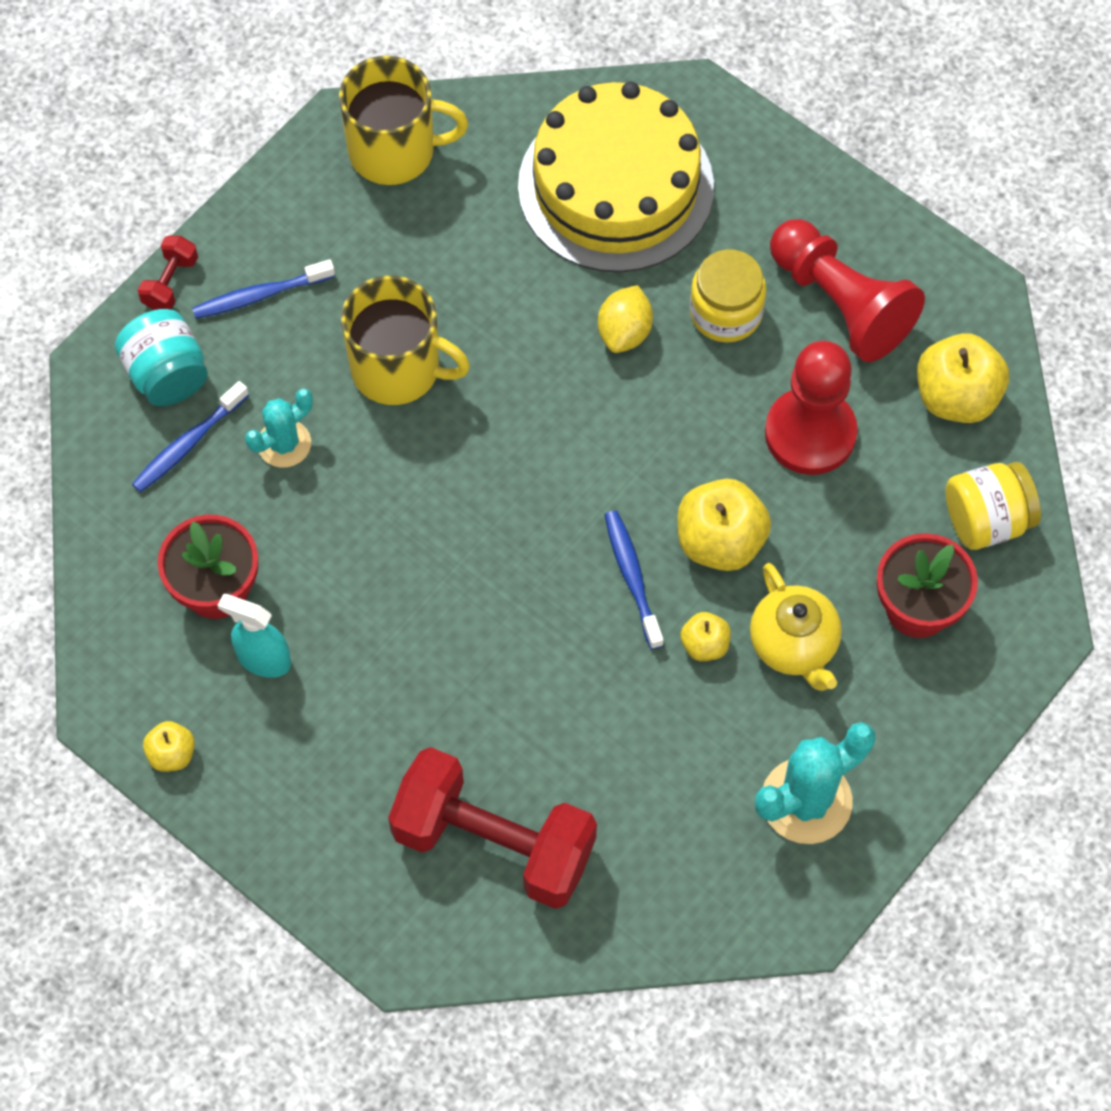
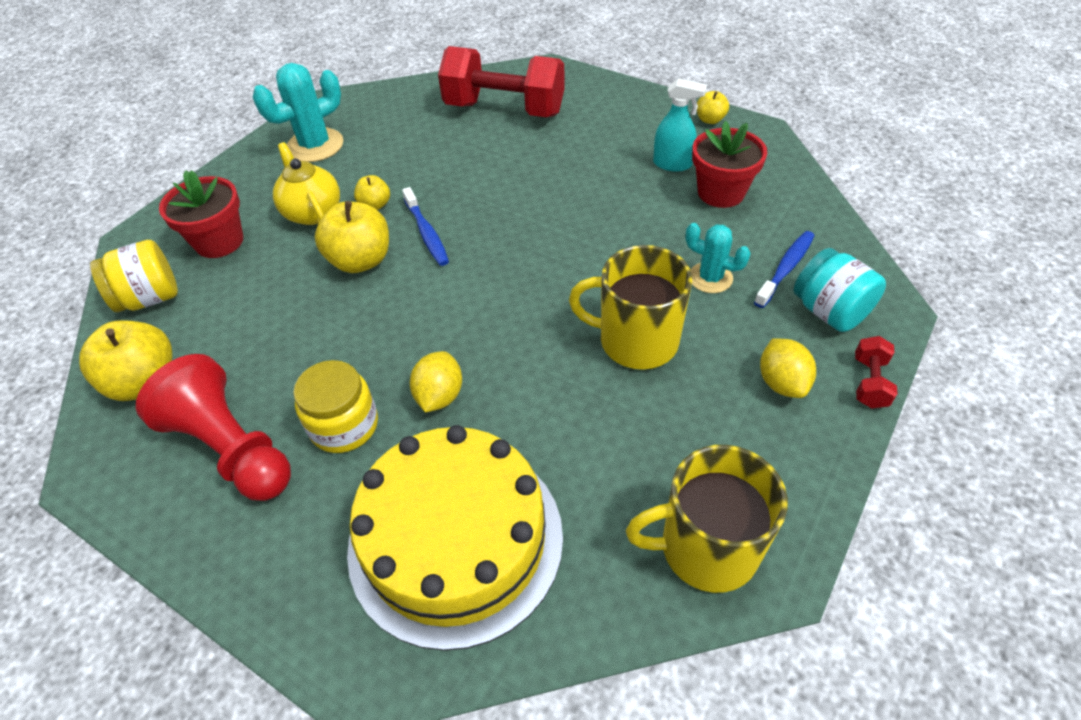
camera: 175 degrees right, 15 degrees down
blue toothbrush [192,259,335,319] -> yellow lemon [760,338,816,398]
turquoise cactus [245,389,313,468] -> turquoise cactus turned 75 degrees clockwise [685,223,751,293]
red pawn [765,341,858,475] -> none

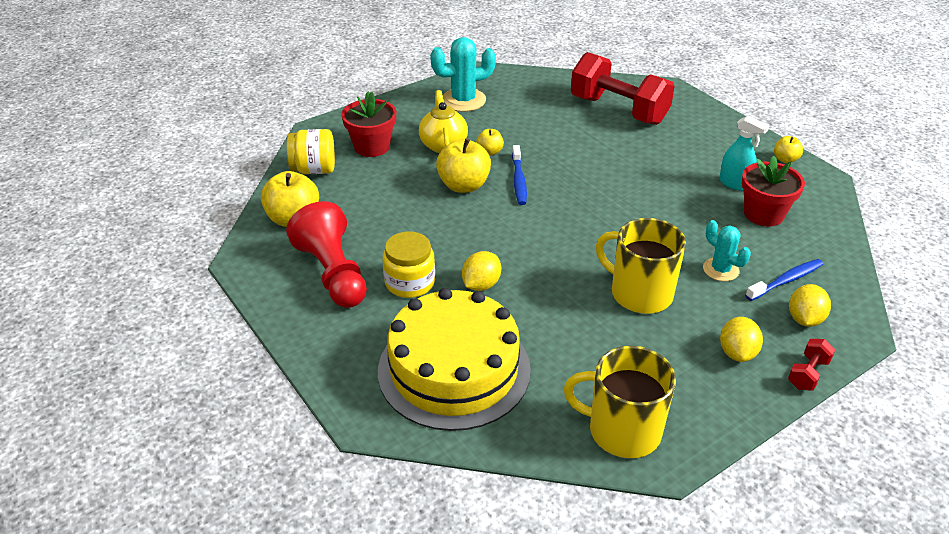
camera: 20 degrees right, 10 degrees down
turquoise jar [794,248,886,332] -> yellow lemon [789,284,831,327]

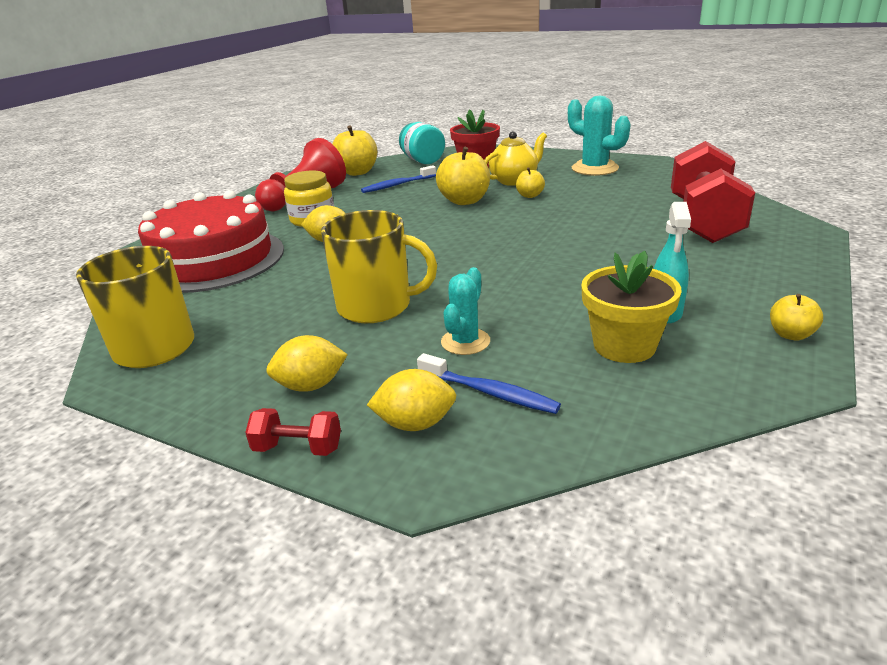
camera: 65 degrees right, 10 degrees down
yellow jar [287,129,335,174] -> turquoise jar [399,122,445,164]
yellow cake [378,288,531,431] -> red cake [138,190,284,293]
blue toothbrush [512,145,527,205] -> blue toothbrush moved to [361,165,436,193]
yellow mug [596,218,686,314] -> yellow mug turned 90 degrees clockwise [321,210,437,323]
red flower pot [741,155,805,227] -> yellow flower pot [581,251,682,363]

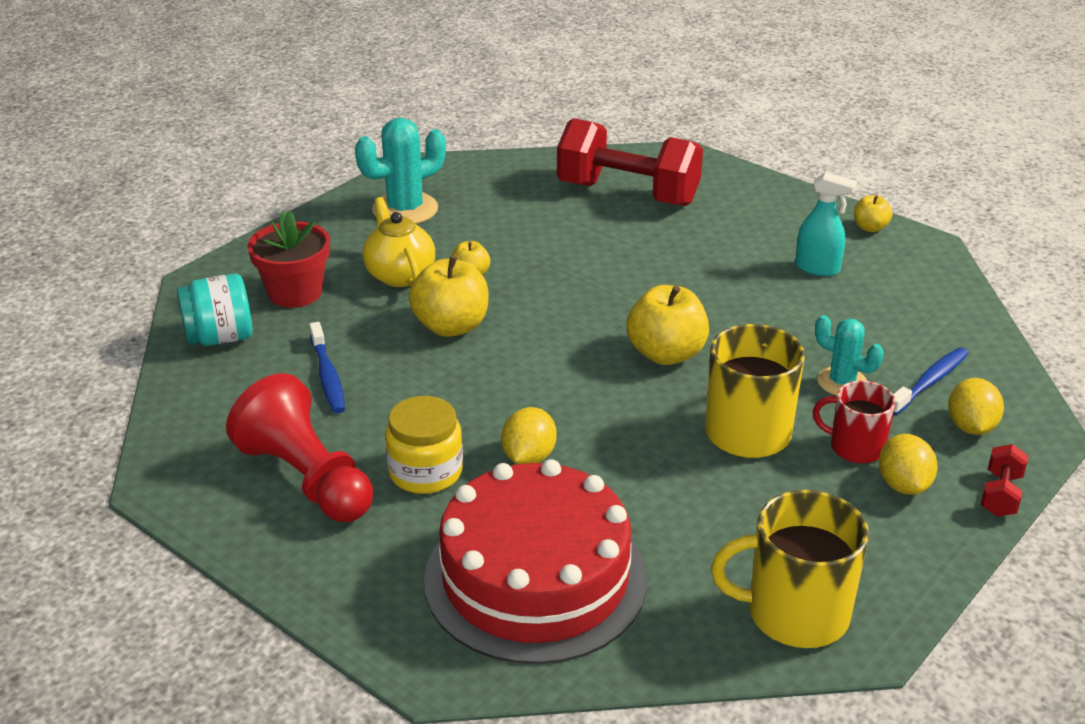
camera: 80 degrees left, 5 degrees up
yellow apple [332,125,377,176] -> yellow apple moved to [626,285,709,365]
yellow flower pot [581,251,682,363] -> none
none -> red mug [813,381,896,463]

